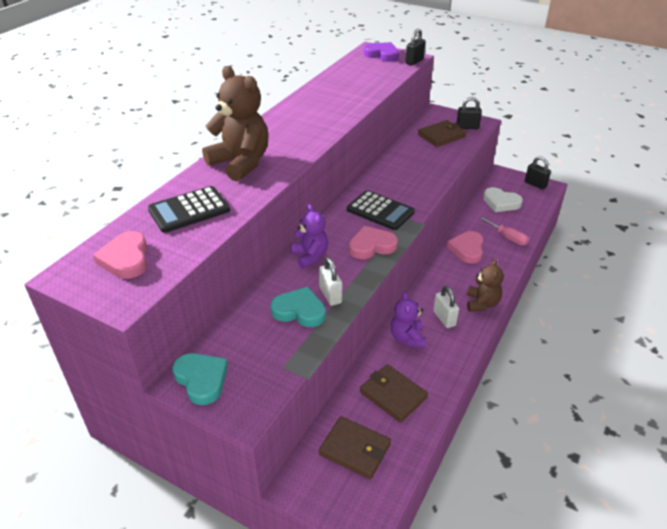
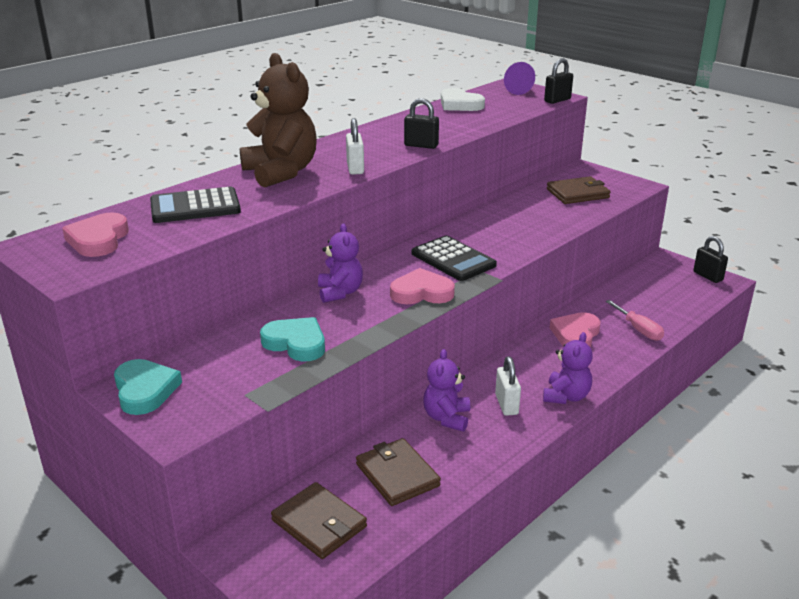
camera: 15 degrees right, 10 degrees down
white padlock [319,257,342,306] -> white padlock moved to [346,118,364,175]
purple heart [364,42,399,62] -> purple cone [504,62,535,95]
black padlock [456,97,482,129] -> black padlock moved to [404,98,439,149]
brown teddy bear [467,259,504,312] -> purple teddy bear [543,332,593,404]
white heart [483,187,523,212] -> white heart moved to [441,88,485,111]

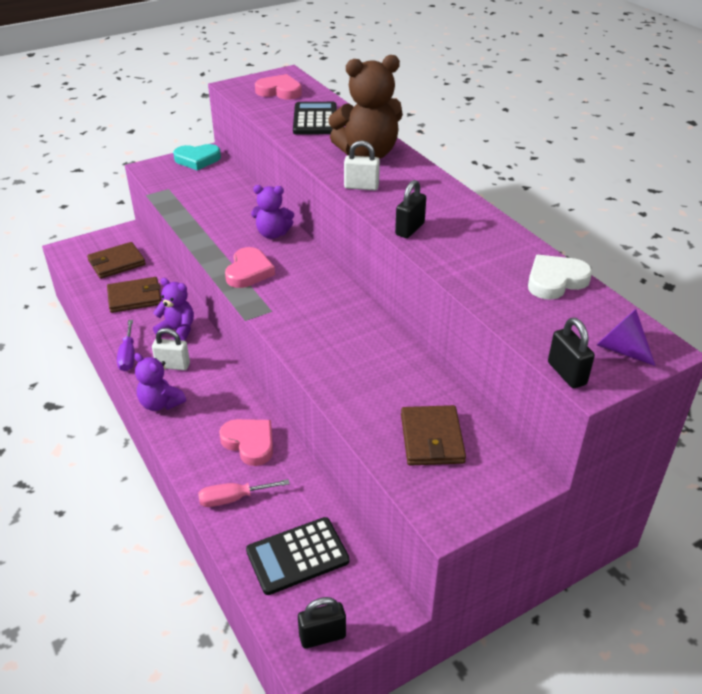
camera: 105 degrees right, 10 degrees up
turquoise heart [260,317,325,361] -> none
black calculator [412,236,497,281] -> black calculator moved to [246,517,350,595]
none -> purple screwdriver [117,320,135,371]

